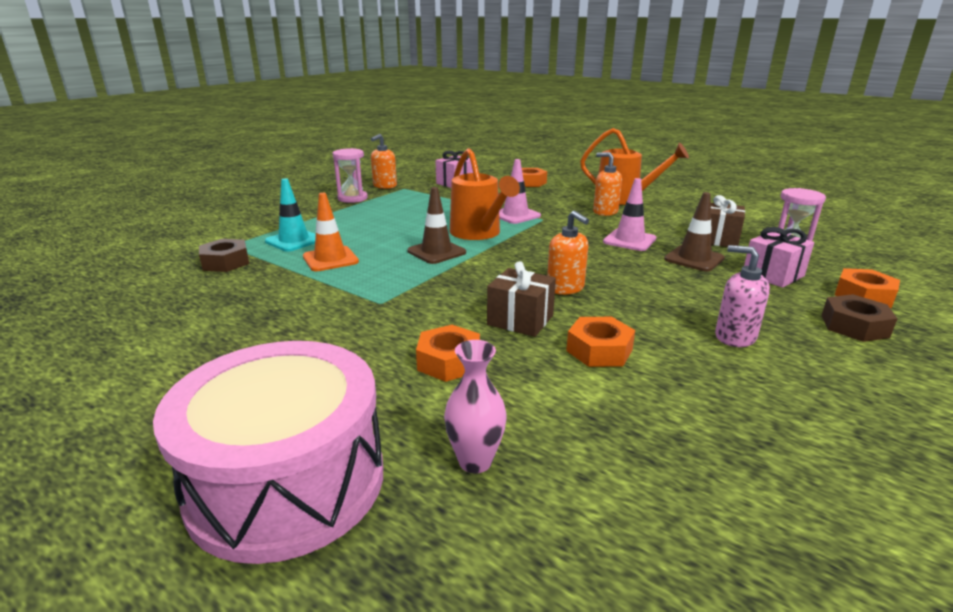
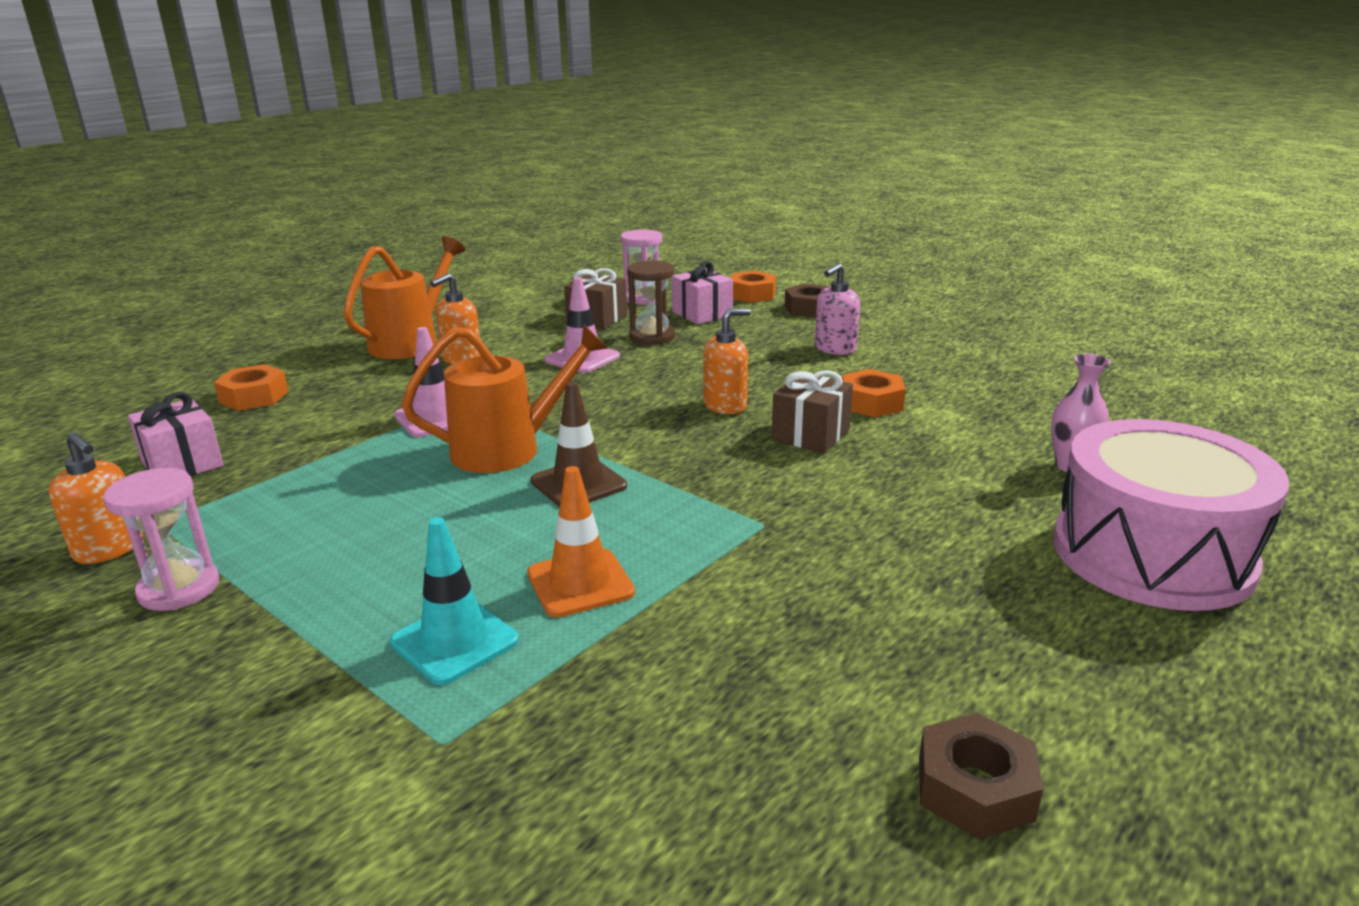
camera: 85 degrees left, 0 degrees up
brown nut [199,239,249,272] -> brown nut moved to [919,713,1043,839]
orange nut [416,325,480,382] -> none
brown traffic cone [664,192,725,271] -> brown hourglass [627,261,675,345]

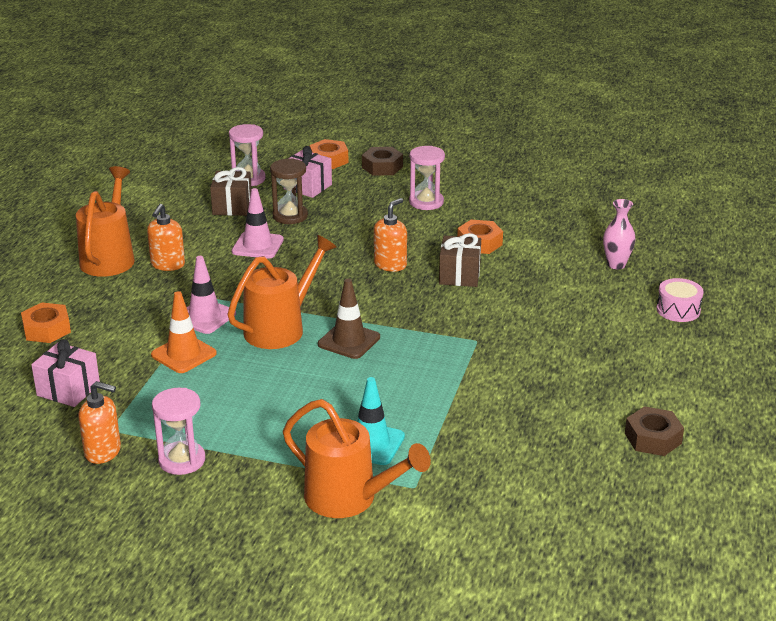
camera: 25 degrees left, 5 degrees up
orange traffic cone [527,466,635,618] -> orange traffic cone moved to [151,291,217,373]
pink soap dispenser [815,263,860,355] -> pink hourglass [409,146,445,210]
pink drum [1053,419,1289,611] -> pink drum [656,278,704,322], size x0.42
none -> orange watering can [283,399,431,518]

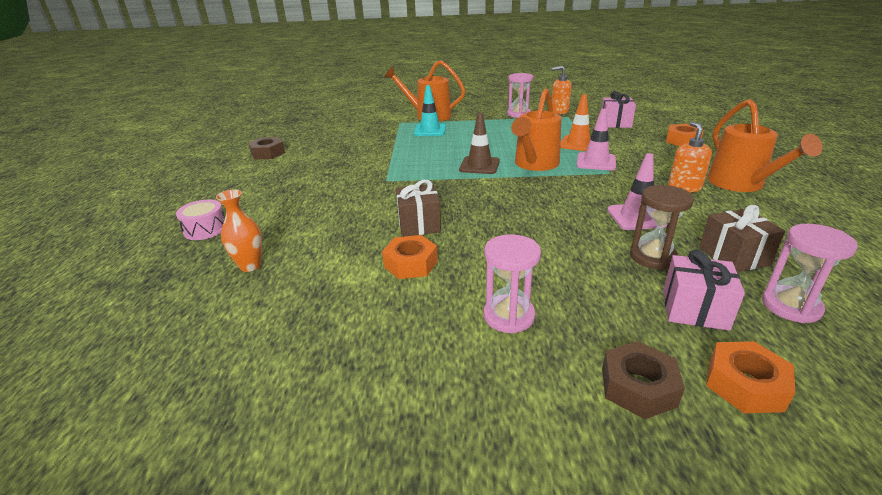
camera: 165 degrees right, 0 degrees up
orange soap dispenser [374,198,407,272] -> none
pink vase [603,199,635,269] -> orange vase [216,190,262,272]

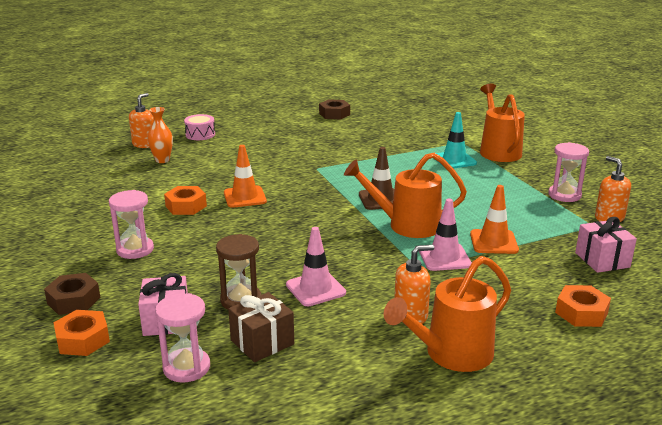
camera: 65 degrees right, 5 degrees down
brown gift [396,180,441,237] -> orange traffic cone [224,145,267,208]
none -> orange soap dispenser [129,93,154,148]

